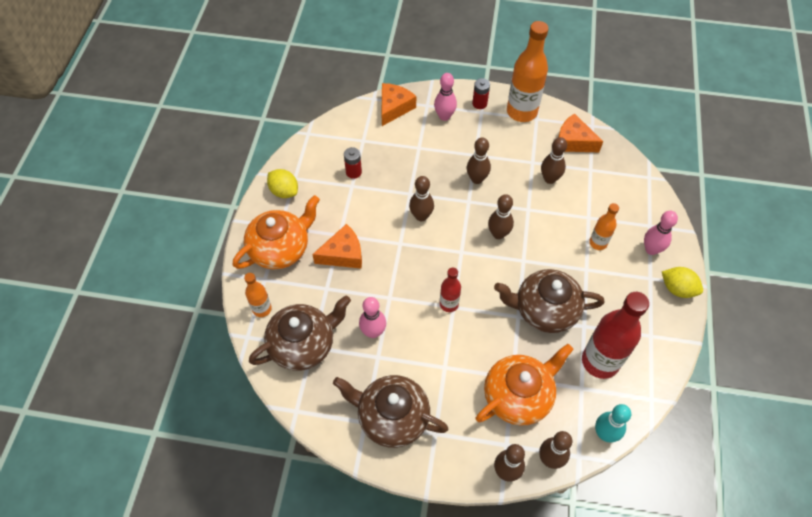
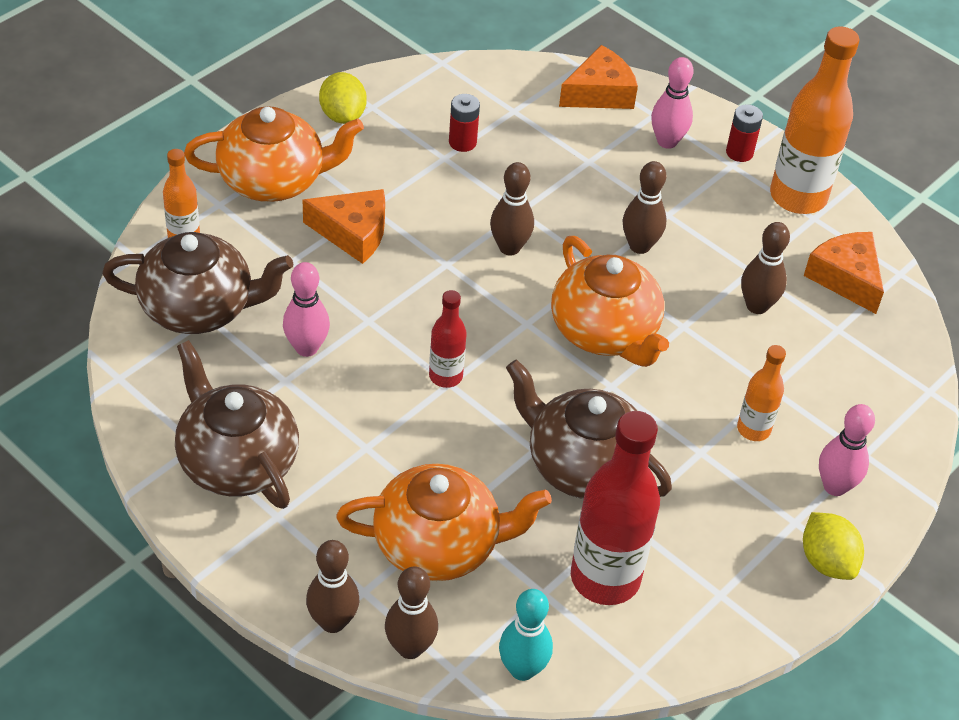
camera: 30 degrees right, 10 degrees down
brown bowling pin [488,194,514,239] -> orange teapot [551,236,669,367]

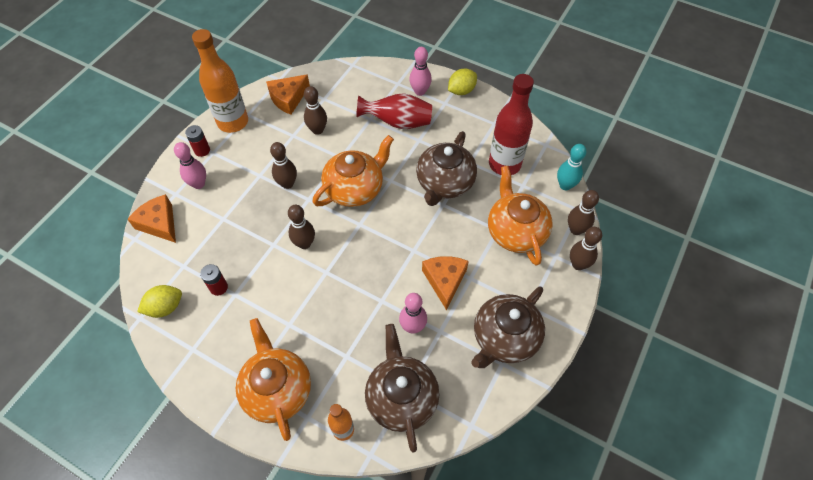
camera: 100 degrees left, 10 degrees up
orange cheese [303,189,385,264] -> orange cheese moved to [422,256,469,310]
yellow lemon [319,72,367,124] -> yellow lemon moved to [137,285,182,318]
red bottle [429,290,467,388] -> none
orange bottle [737,345,786,441] -> red vase [356,93,432,129]

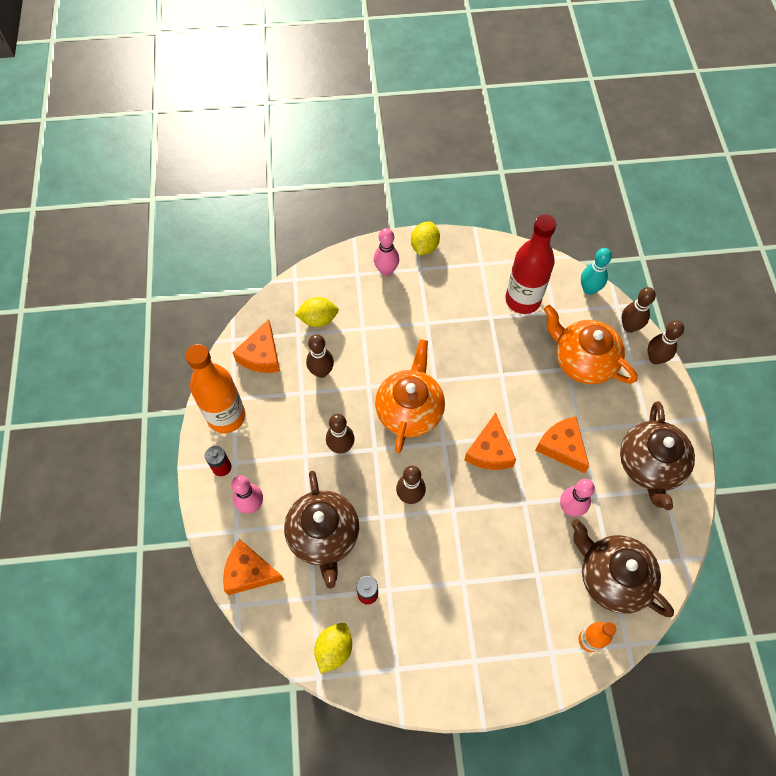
camera: 35 degrees left, 5 degrees up
orange teapot [236,318,311,441] -> none
red vase [356,93,432,129] -> none
brown teapot [416,131,477,206] -> brown teapot moved to [284,471,359,589]
none -> yellow lemon [295,297,339,327]
none -> orange cheese [464,413,516,470]

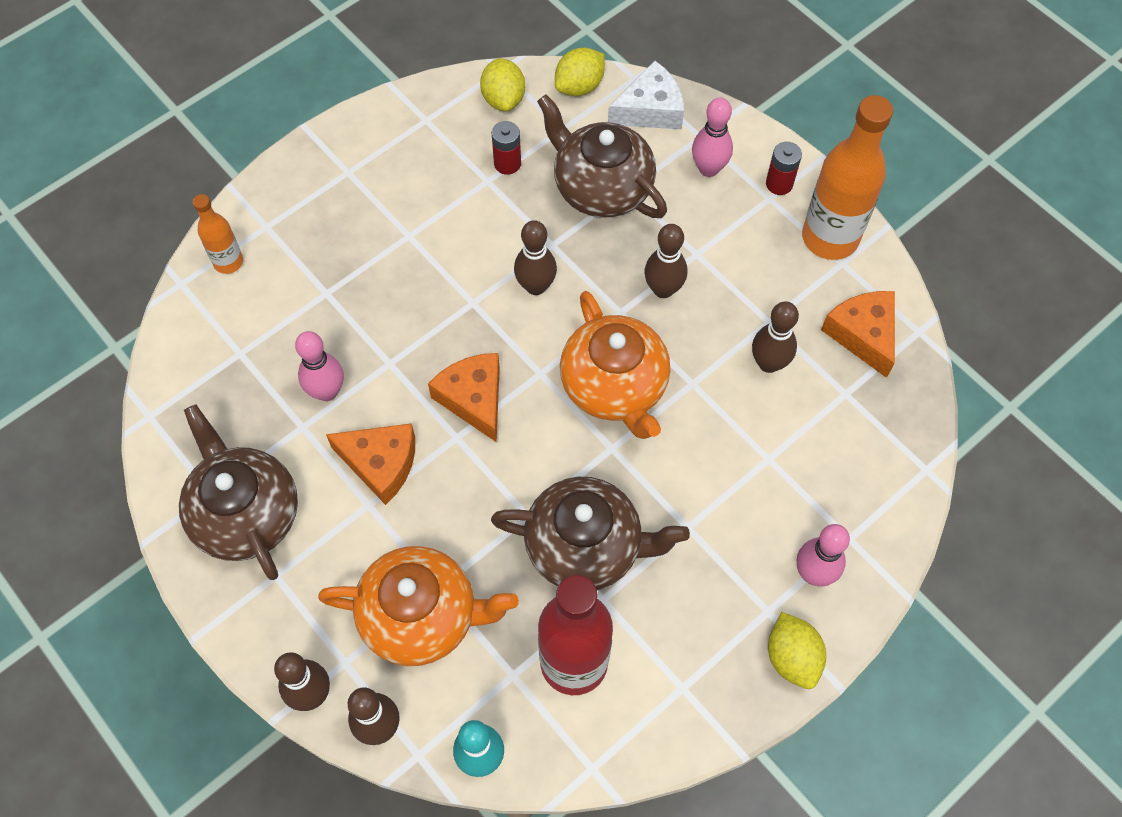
camera: 145 degrees right, 0 degrees up
orange cheese [223,539,284,595] -> white cheese [608,61,684,130]
yellow lemon [295,297,339,327] -> yellow lemon moved to [555,48,605,96]
brown teapot [571,519,674,617] -> brown teapot moved to [491,477,690,590]

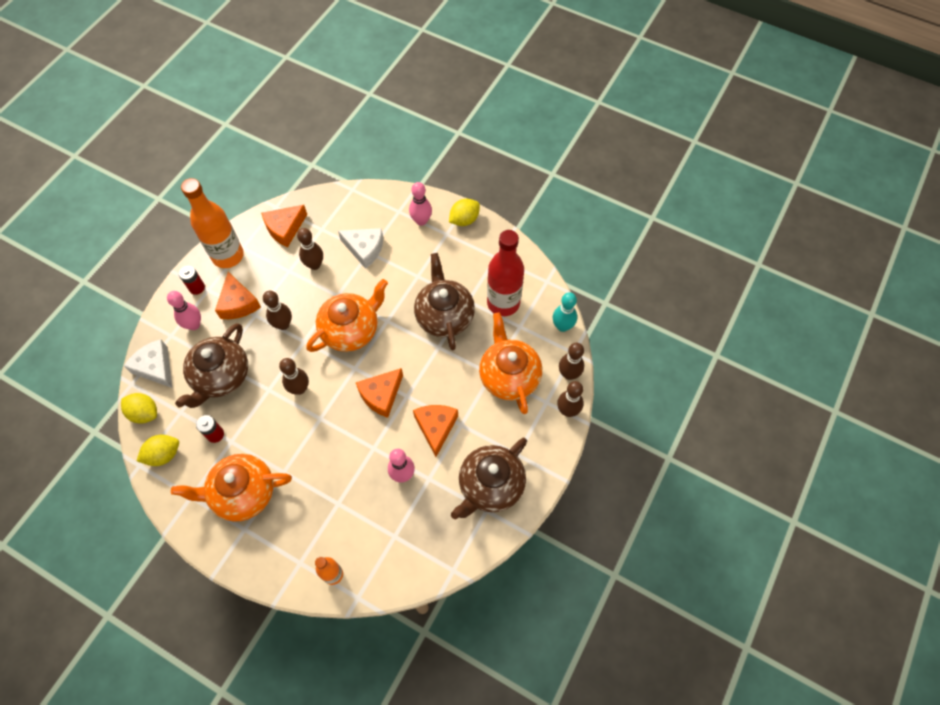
camera: 110 degrees left, 0 degrees up
none -> orange teapot [171,454,292,522]
none -> orange cheese [215,272,261,319]
none -> white cheese [338,228,383,269]

